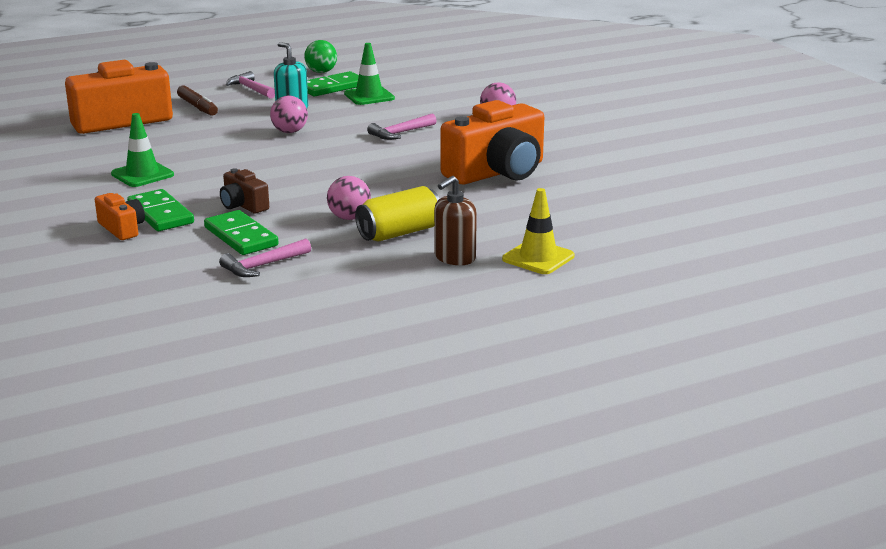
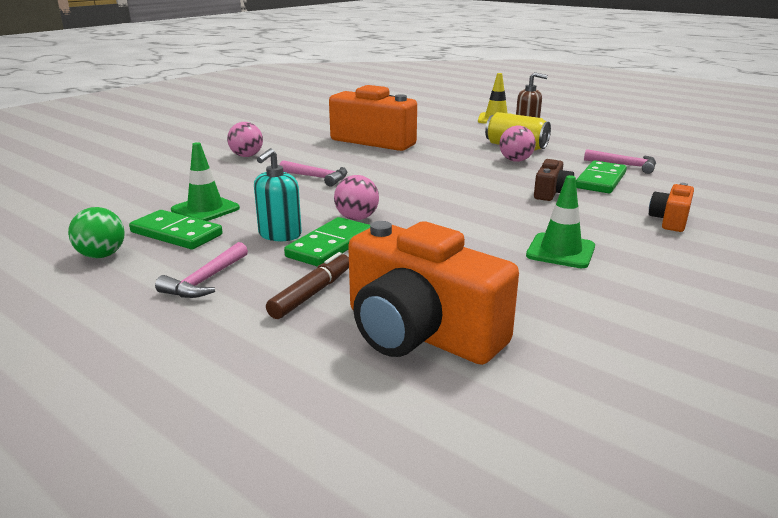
camera: 115 degrees left, 0 degrees up
green domino [127,189,194,231] -> green domino moved to [284,217,370,267]

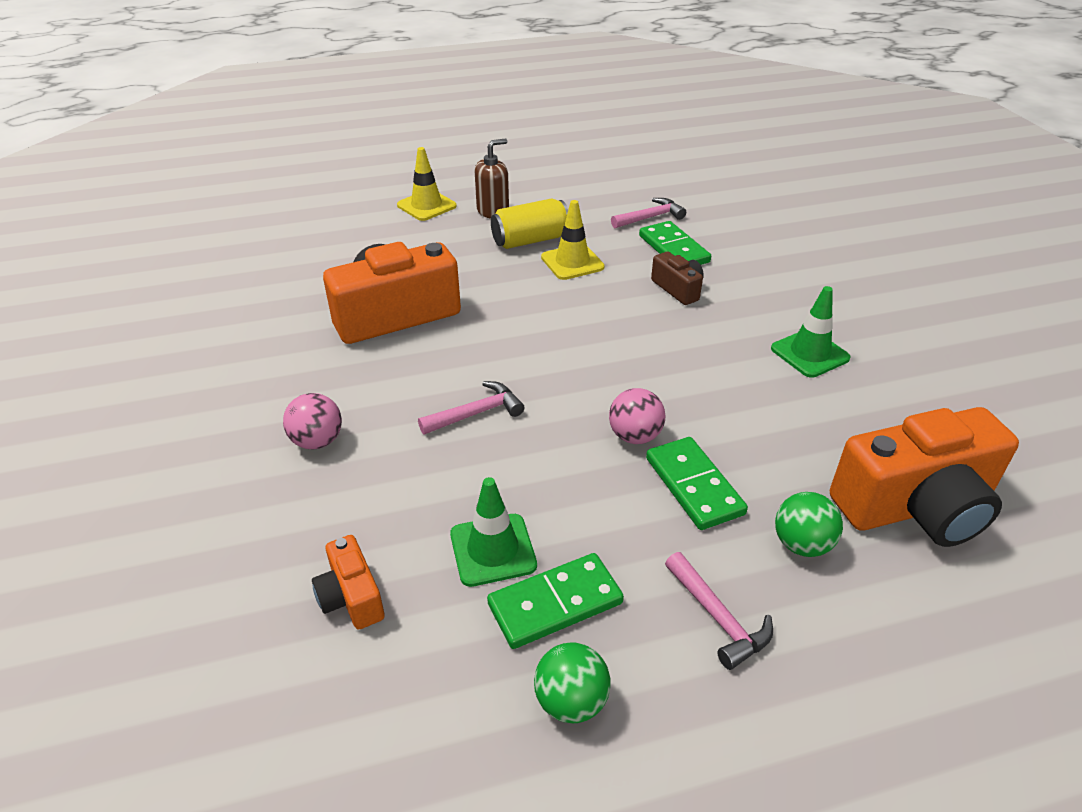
camera: 55 degrees left, 15 degrees up
turquoise soap dispenser [254,148,302,241] -> none
brown marker [266,252,349,319] -> green ball [775,492,843,557]
pink ball [499,126,536,162] -> yellow traffic cone [541,200,605,280]
orange camera [649,183,694,232] -> orange camera moved to [312,535,385,630]

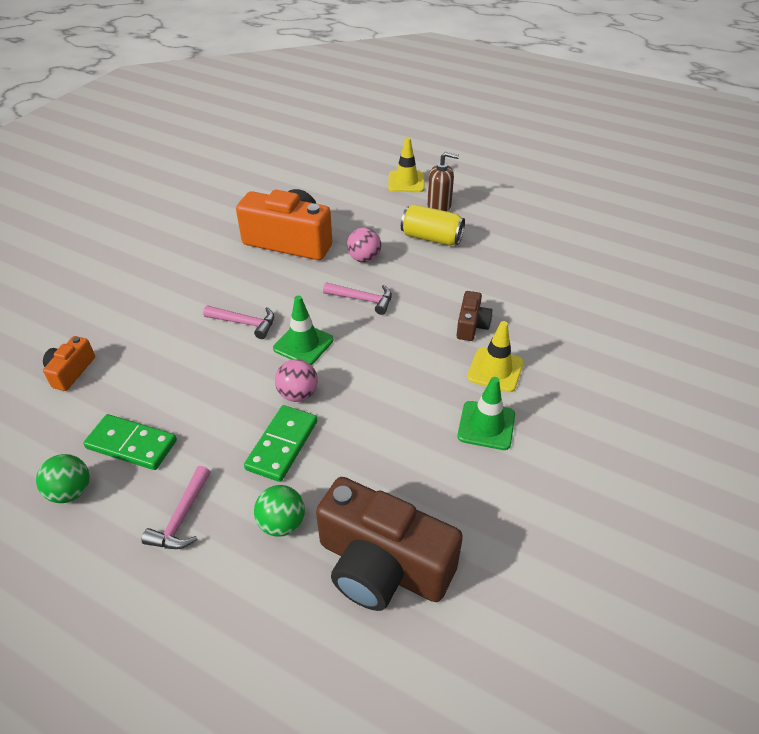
camera: 45 degrees right, 5 degrees up
pink ball [283,393,342,449] -> pink ball moved to [347,227,381,263]
green traffic cone [450,477,537,587] -> green traffic cone moved to [273,295,333,365]
yellow traffic cone [541,200,605,280] -> yellow traffic cone moved to [467,321,524,392]
pink hammer [611,198,686,228] -> pink hammer moved to [323,282,392,315]
green domino [639,221,711,265] -> none
orange camera [830,407,1019,547] -> brown camera [316,477,463,611]

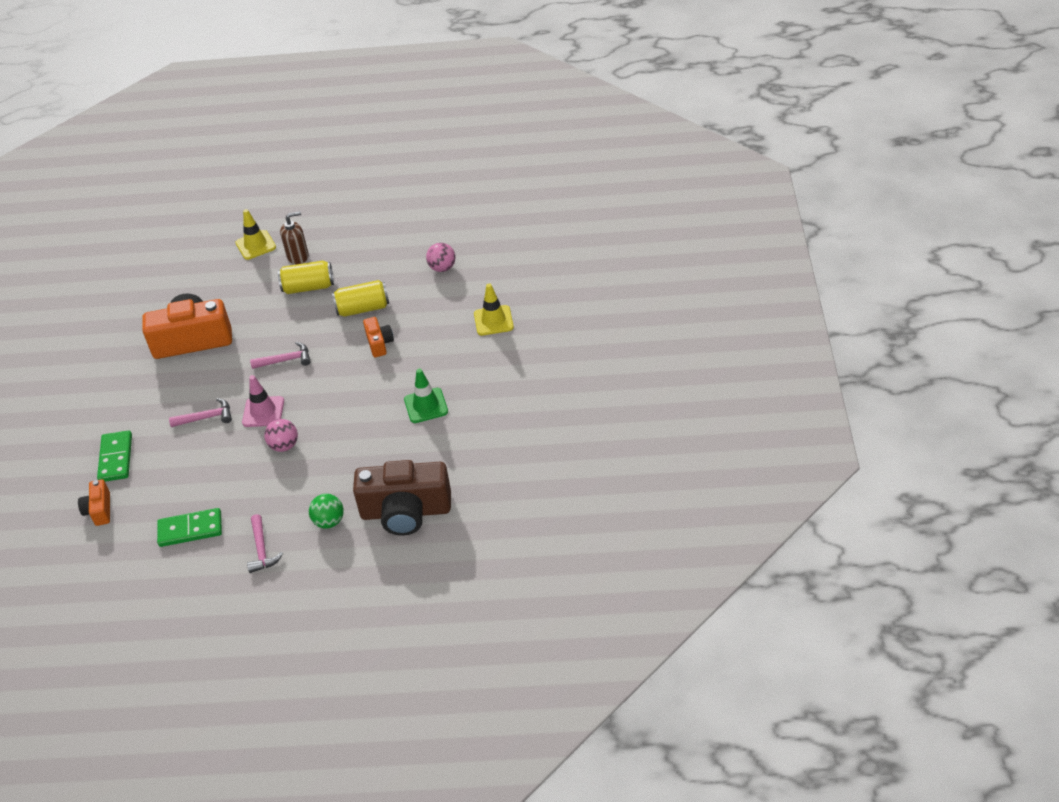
camera: 25 degrees left, 0 degrees up
green ball [36,454,90,503] -> none
green domino [244,405,317,482] -> green domino moved to [97,430,132,482]
green traffic cone [273,295,333,365] -> pink traffic cone [242,375,284,427]
pink ball [347,227,381,263] -> pink ball moved to [426,243,455,272]
brown camera [456,291,492,341] -> orange camera [363,317,394,357]
yellow traffic cone [467,321,524,392] -> yellow traffic cone moved to [474,284,514,336]
none -> yellow can [332,280,389,317]

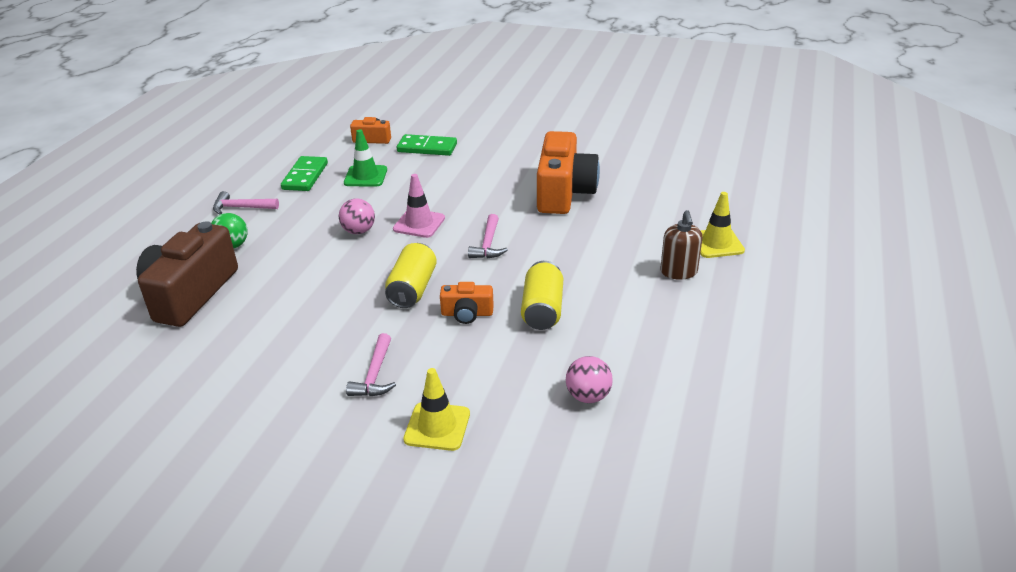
camera: 105 degrees right, 10 degrees down
pink hammer [169,398,232,427] -> pink hammer moved to [346,333,396,396]
yellow can [278,261,334,294] -> yellow can moved to [385,243,437,308]
green traffic cone [404,369,448,423] -> green traffic cone moved to [344,129,387,186]

